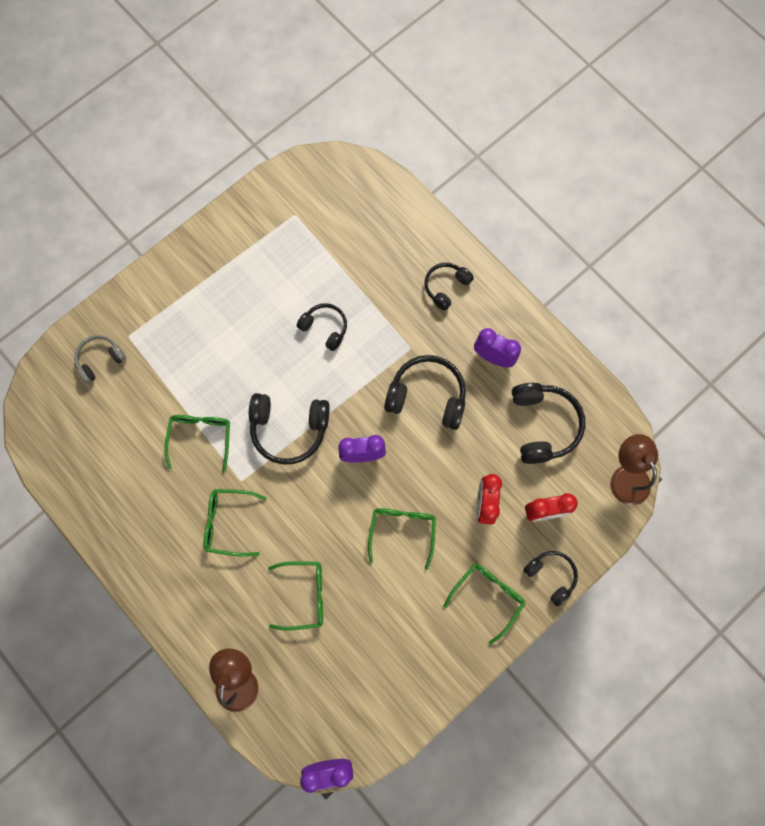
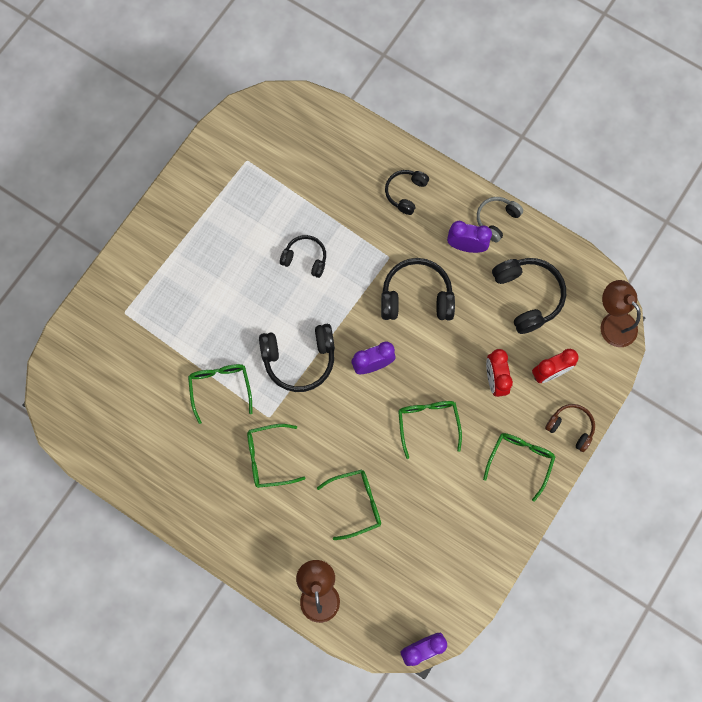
camera: 15 degrees left, 0 degrees up
grey headphones [74,335,126,384] -> grey headphones moved to [477,197,523,243]
black headphones [523,551,578,606] -> brown headphones [545,404,595,452]

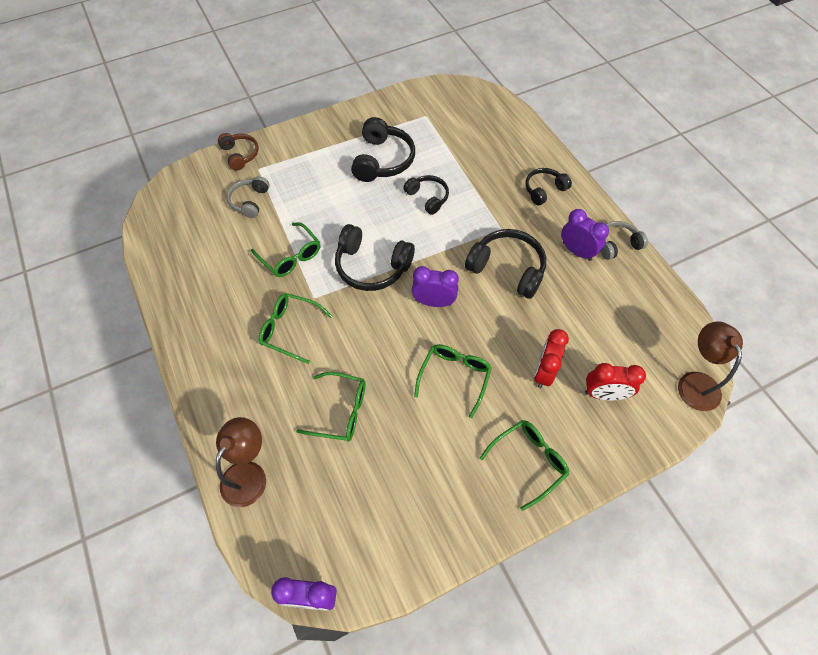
camera: 30 degrees right, 15 degrees down
green glasses [188,364,252,424] -> green glasses turned 120 degrees clockwise [251,222,320,277]
black headphones [492,258,566,334] -> black headphones moved to [351,117,415,182]
brown headphones [545,404,595,452] -> brown headphones moved to [218,133,259,170]
none -> grey headphones [227,176,270,218]

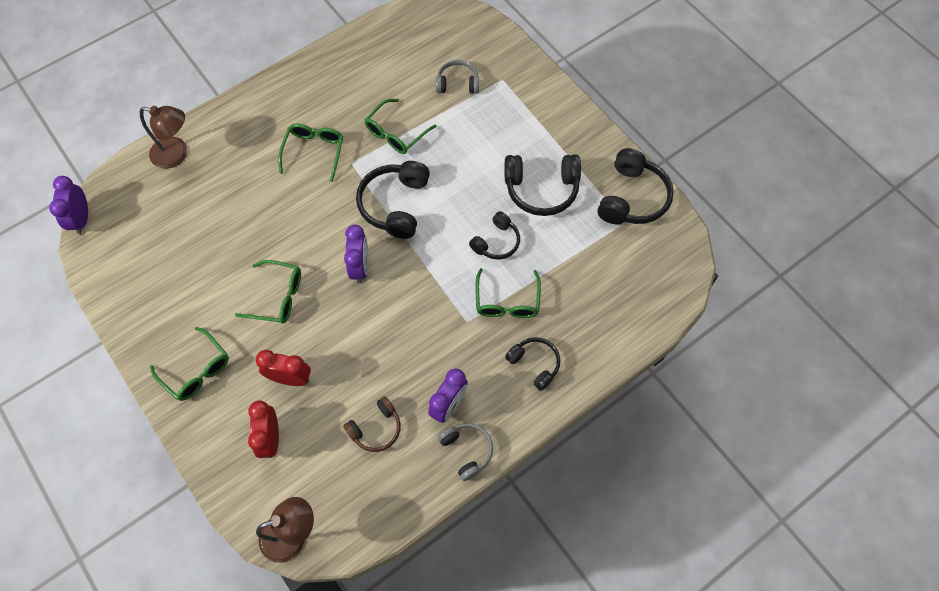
camera: 80 degrees right, 5 degrees up
brown headphones [218,133,259,170] -> brown headphones moved to [343,396,401,452]
green glasses [296,372,366,442] -> green glasses moved to [475,268,541,318]
black headphones [465,229,546,299] -> black headphones moved to [598,148,674,224]

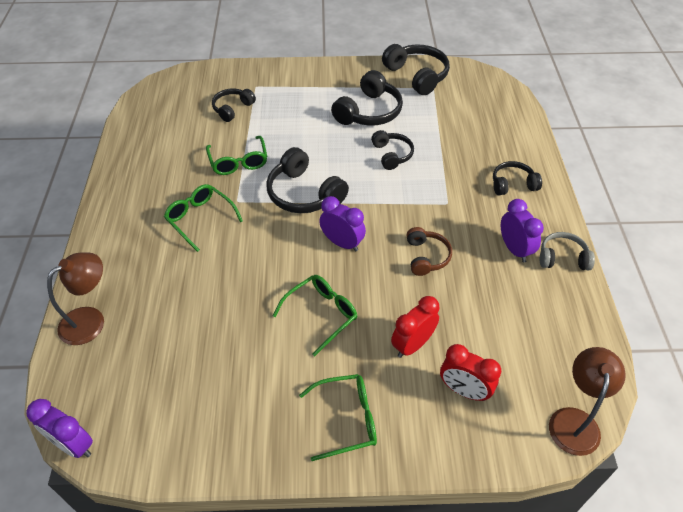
camera: 55 degrees left, 15 degrees down
brown headphones [343,396,401,452] -> brown headphones moved to [406,227,452,276]
grey headphones [436,60,479,94] -> black headphones [212,89,256,122]
green glasses [475,268,541,318] -> none

